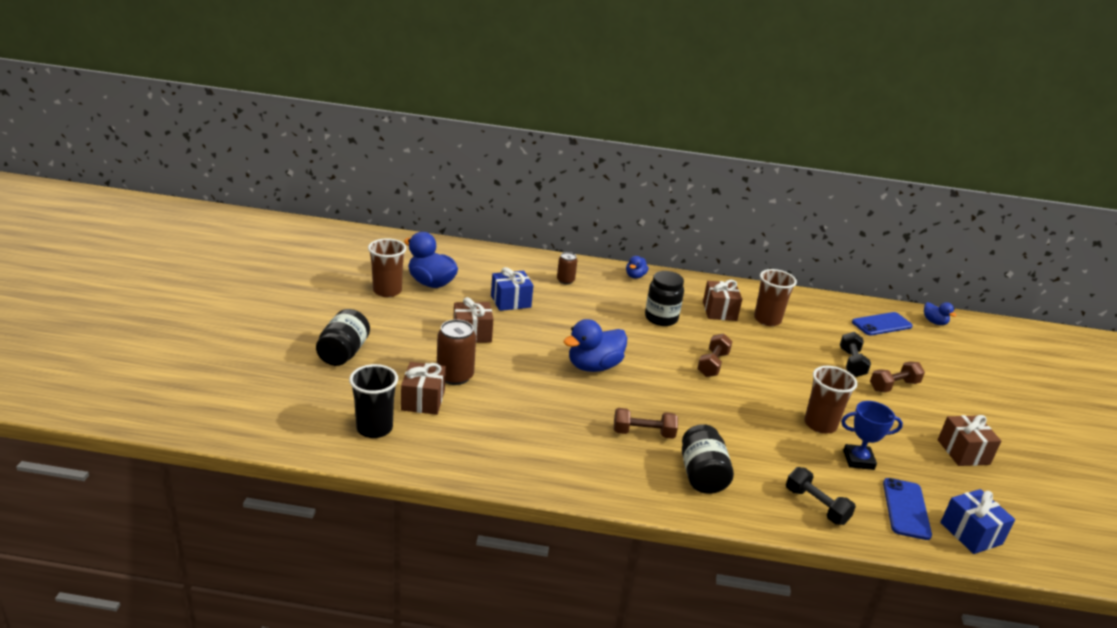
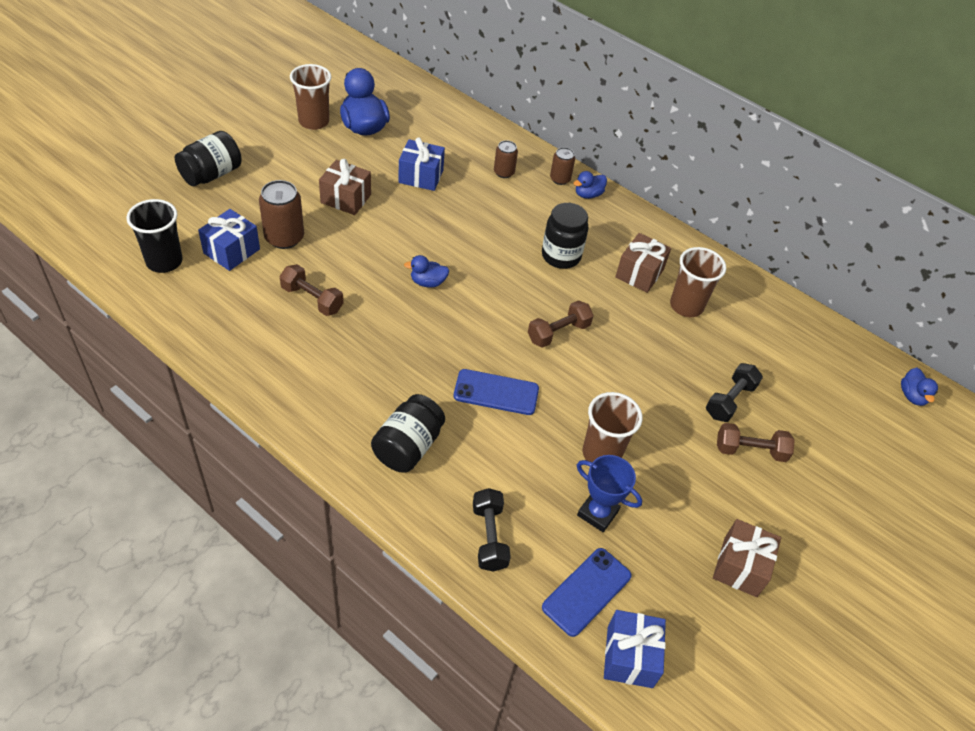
camera: 30 degrees right, 20 degrees up
brown gift [401,362,446,415] -> blue gift [198,209,260,271]
blue duck [563,319,627,372] -> blue duck [404,255,449,287], size x0.53
brown dumbbell [614,408,678,439] -> brown dumbbell moved to [279,264,344,316]
blue phone [852,312,913,335] -> blue phone moved to [454,369,539,415]
none -> brown can [550,147,575,185]

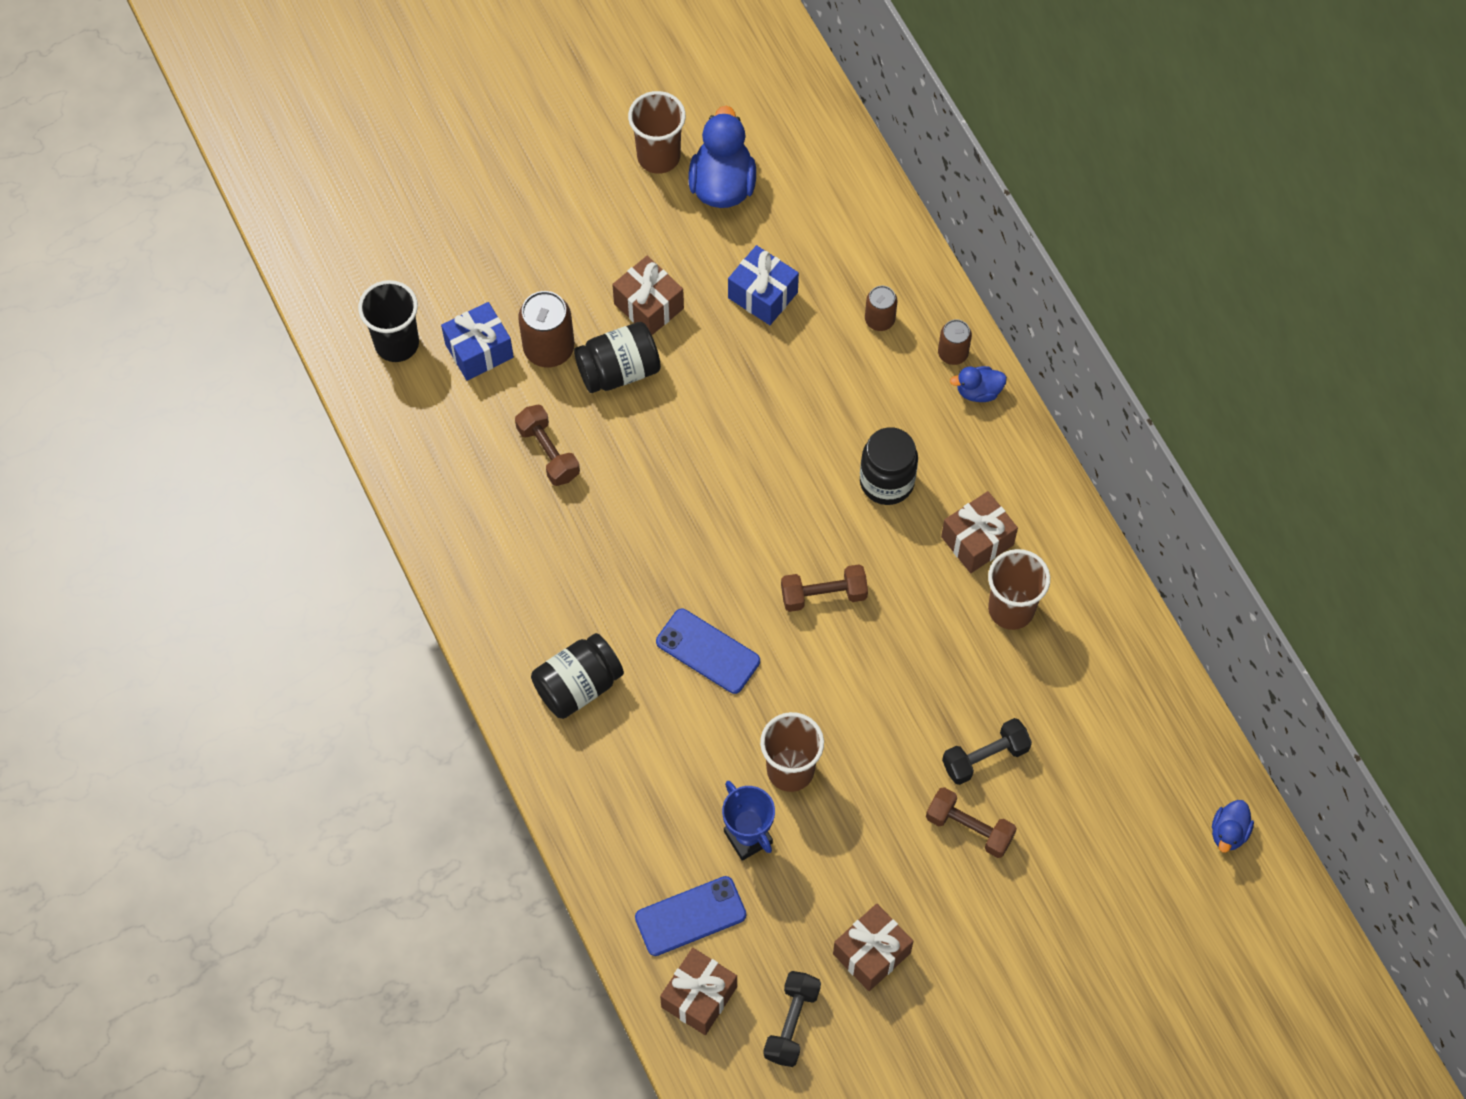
camera: 30 degrees right, 15 degrees up
black jar [175,131,242,186] -> black jar moved to [574,322,661,393]
blue duck [404,255,449,287] -> none
black dumbbell [473,488,511,572] -> black dumbbell moved to [763,971,821,1067]
blue gift [604,610,666,688] -> brown gift [660,948,737,1035]

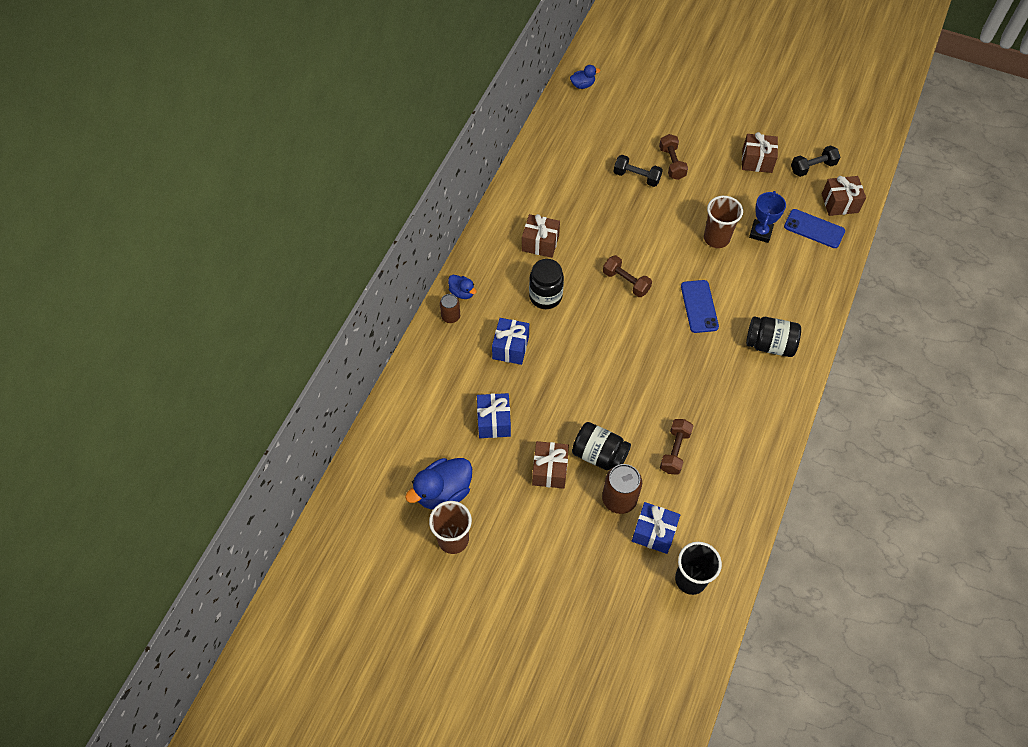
camera: 130 degrees left, 5 degrees down
brown can [865,285,898,331] -> none
brown cup [988,549,1050,630] -> none
none -> blue gift [492,318,529,365]

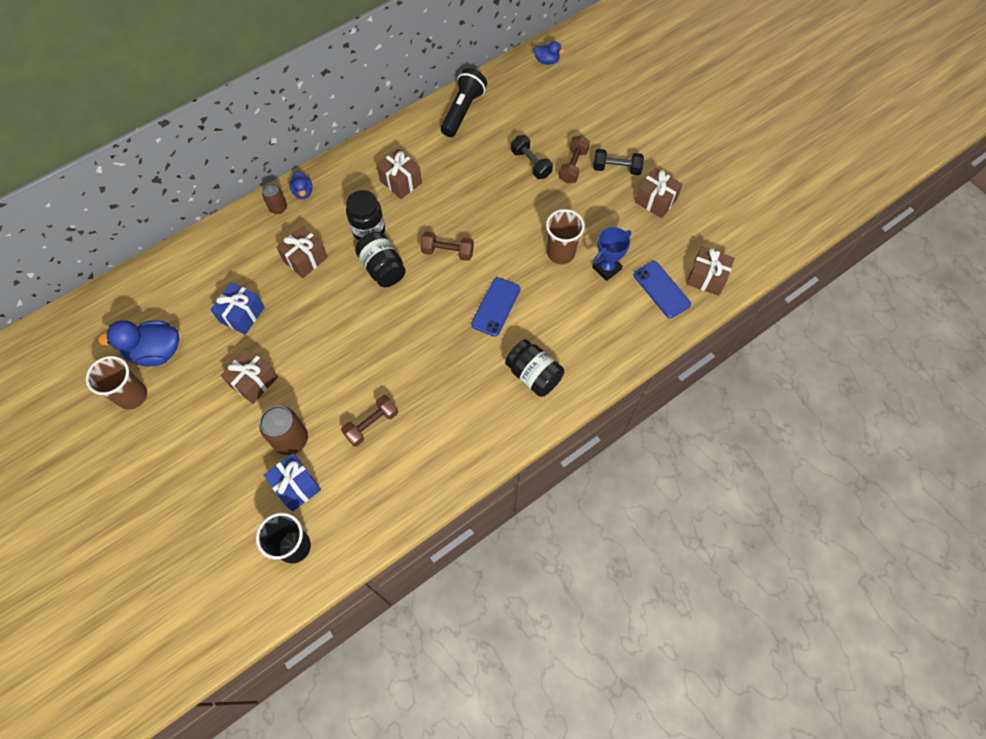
camera: 30 degrees right, 5 degrees up
blue gift [492,318,529,365] -> brown gift [276,226,328,278]
black jar [572,422,631,470] -> black jar moved to [355,232,406,287]
brown dumbbell [603,255,652,297] -> brown dumbbell turned 60 degrees counterclockwise [421,231,474,261]
black dumbbell [791,145,840,177] -> black dumbbell moved to [593,149,644,175]
none -> black flashlight [441,68,487,137]

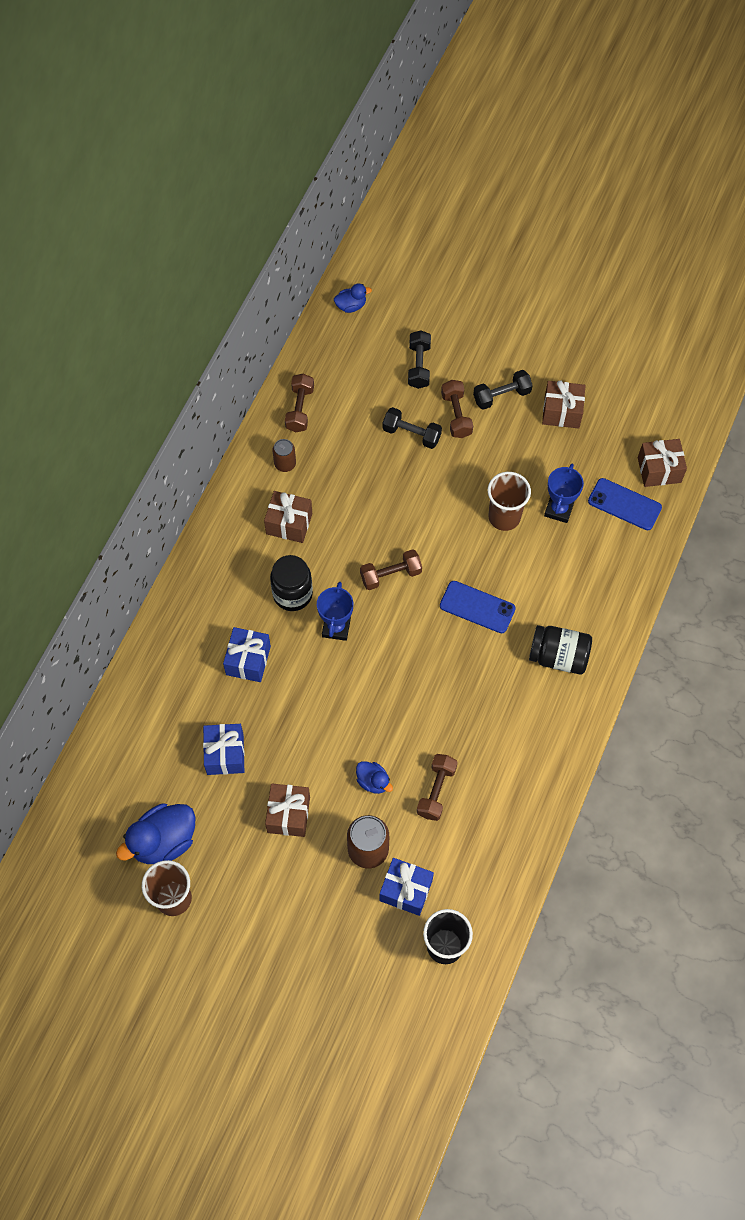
camera: 30 degrees left, 0 degrees up
brown can [262,183,287,214] -> brown can moved to [272,439,296,472]
brown gift [276,226,328,278] -> blue gift [223,627,271,682]
blue duck [289,171,313,199] -> blue duck moved to [356,761,393,794]
black jar [355,232,406,287] -> blue trophy [317,582,354,641]
black flashlight [441,68,487,137] -> brown dumbbell [285,374,314,432]
blue phone [471,277,520,337] -> blue phone turned 60 degrees counterclockwise [440,581,516,633]
none -> black dumbbell [408,330,431,389]

